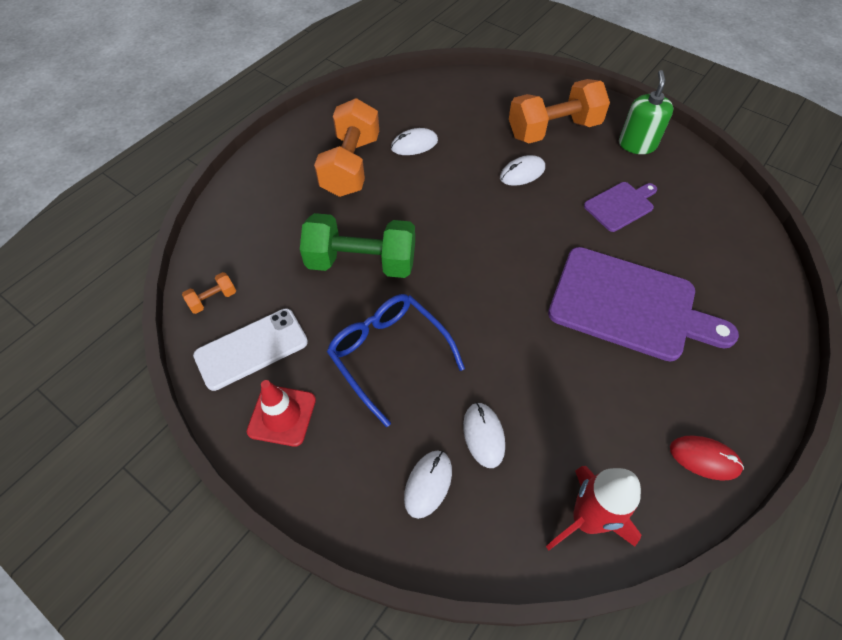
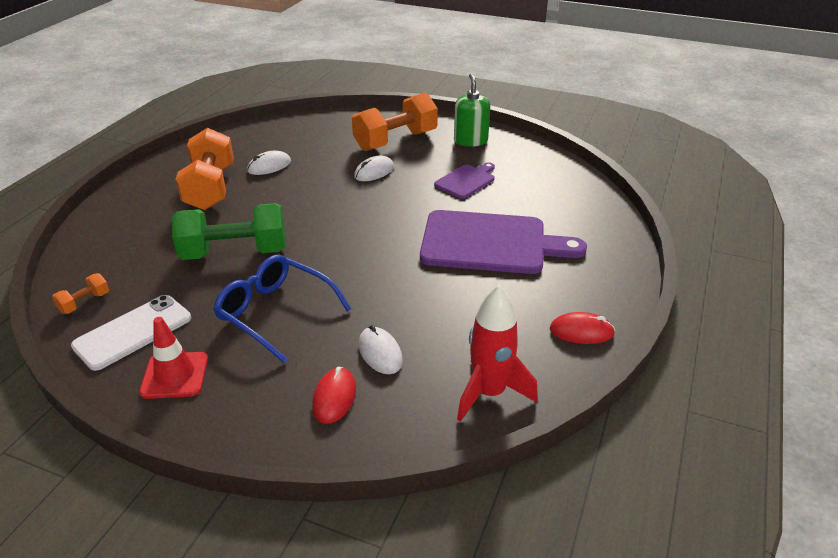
camera: 15 degrees left, 20 degrees down
white mouse [404,451,452,519] -> red mouse [312,367,356,424]

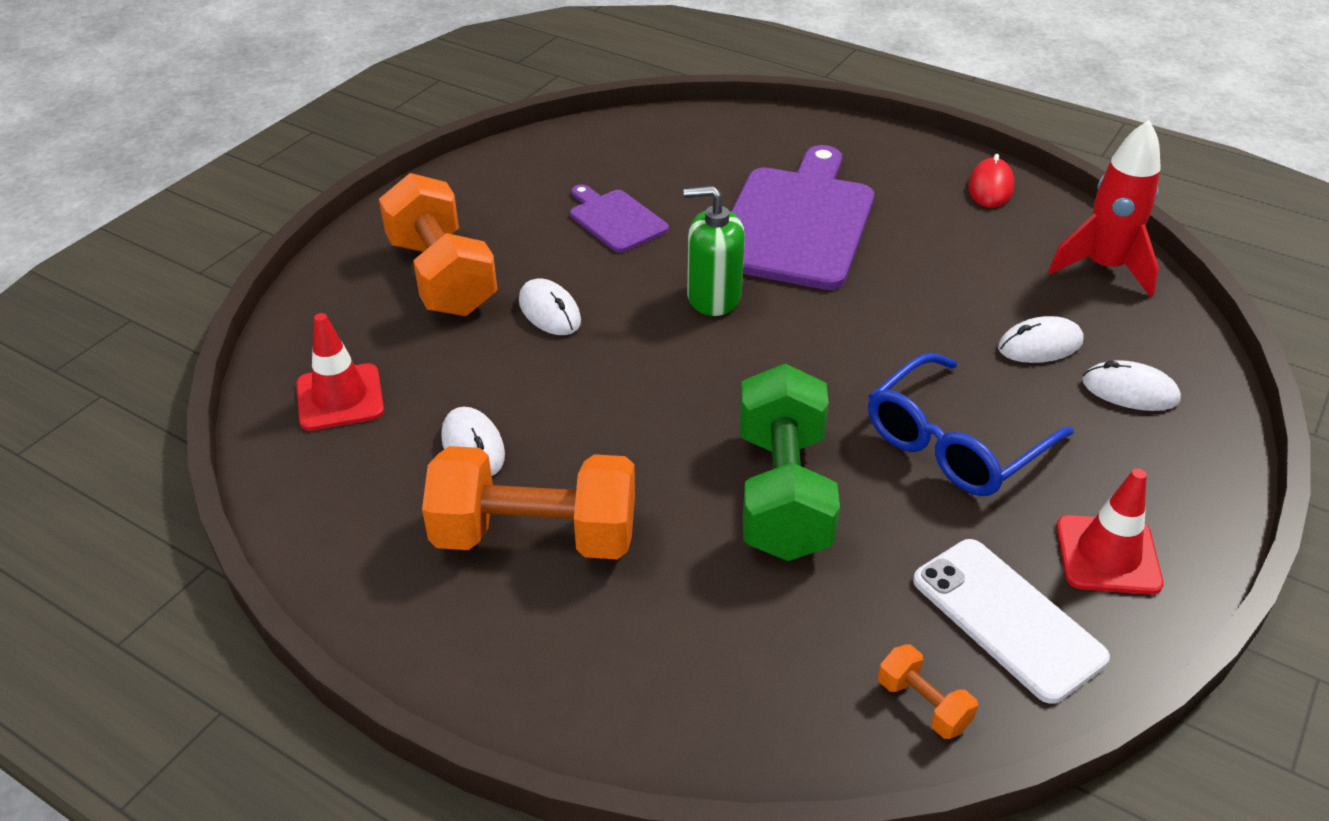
camera: 80 degrees left, 5 degrees up
red mouse [312,367,356,424] -> white mouse [1082,360,1181,411]
green soap dispenser [454,74,490,147] -> green soap dispenser moved to [684,186,745,316]
none -> red traffic cone [296,313,384,431]

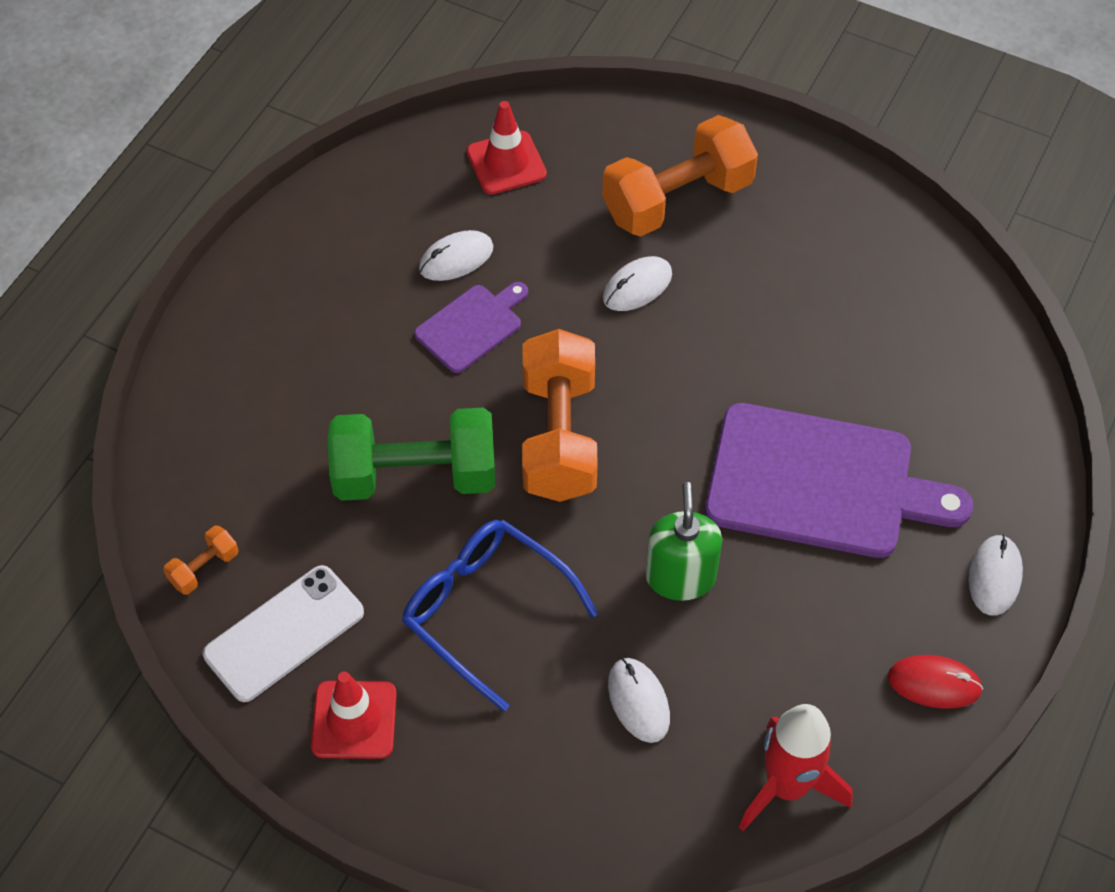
camera: 85 degrees right, 15 degrees up
orange dumbbell [422,446,635,559] -> orange dumbbell moved to [522,329,598,502]
purple cutting board [570,184,669,253] -> purple cutting board moved to [414,282,528,373]
green soap dispenser [684,186,745,316] -> green soap dispenser moved to [646,482,722,601]
white mouse [1082,360,1181,411] -> white mouse moved to [969,535,1023,616]

